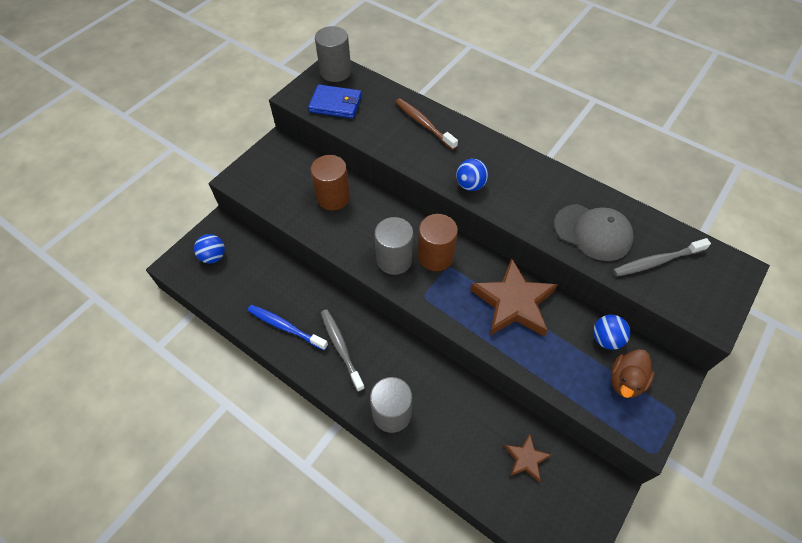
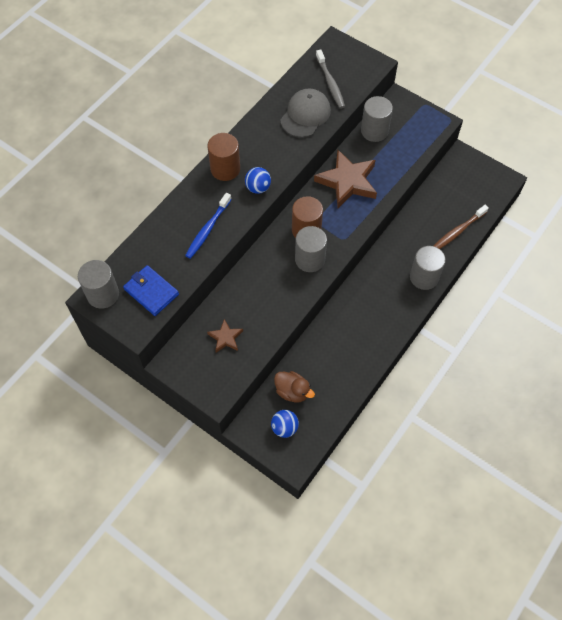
camera: 90 degrees left, 5 degrees up
blue toothbrush [247,305,328,351] -> blue toothbrush moved to [185,193,232,259]
blue wallet [308,84,362,119] -> blue wallet turned 60 degrees counterclockwise [123,265,179,316]
brown cylinder [310,155,350,210] -> brown cylinder moved to [207,133,240,181]
grey toothbrush [321,309,365,392] -> none
brown toothbrush [396,98,458,150] -> brown toothbrush moved to [434,205,489,249]
brown star [504,434,551,482] -> brown star moved to [207,319,243,353]
blue ball [593,315,631,350] -> grey cylinder [361,96,393,142]
brown duck [611,349,655,398] -> brown duck moved to [274,371,315,402]

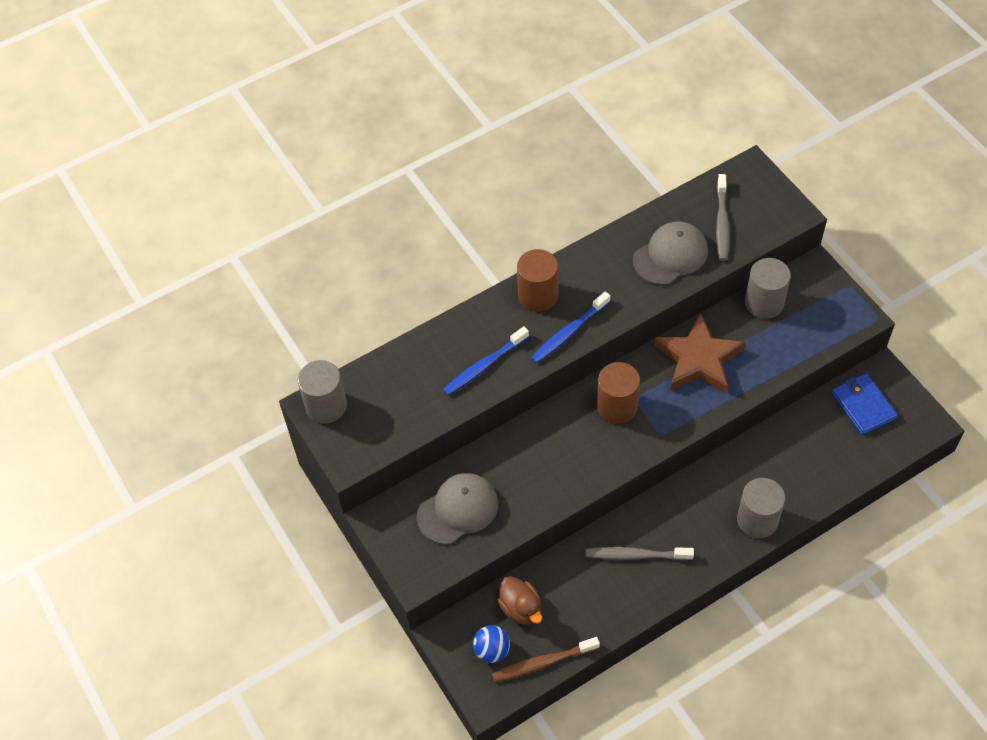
camera: 25 degrees right, 5 degrees down
blue wallet [123,265,179,316] -> blue wallet moved to [832,373,898,435]
brown star [207,319,243,353] -> grey cap [417,473,498,545]
blue ball [245,167,271,194] -> blue toothbrush [531,291,610,363]
grey cylinder [295,226,327,272] -> none
brown toothbrush [434,205,489,249] -> brown toothbrush moved to [492,637,600,682]
none -> grey toothbrush [586,547,694,560]

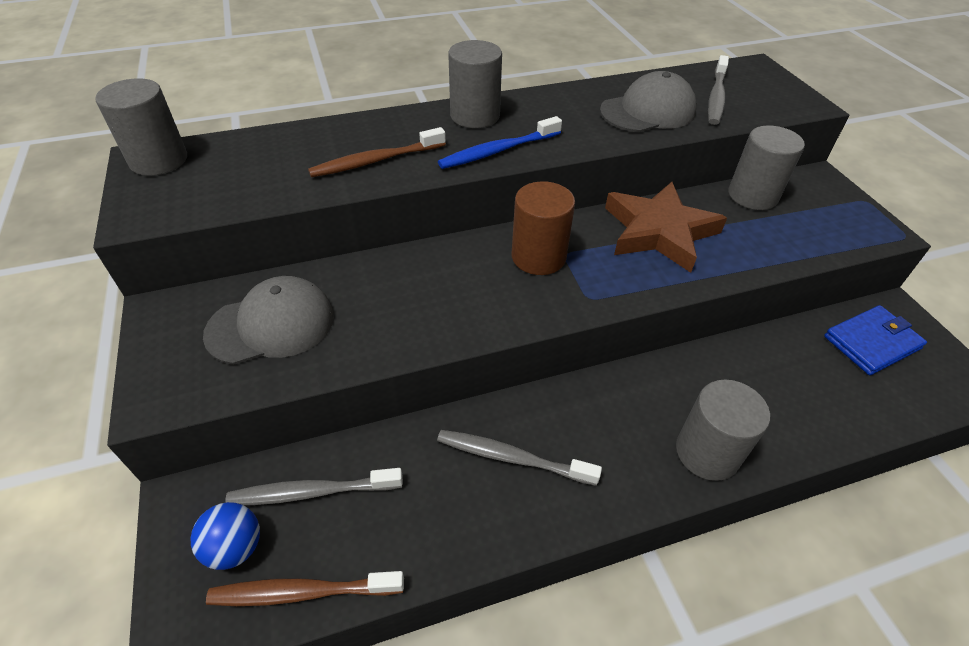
camera: 10 degrees right, 10 degrees down
blue toothbrush [443,326,529,396] -> brown toothbrush [308,127,446,177]
brown duck [498,576,542,625] -> grey toothbrush [225,468,403,505]
brown cylinder [517,249,558,312] -> grey cylinder [448,40,502,128]
blue wallet [832,373,898,435] -> blue wallet turned 75 degrees clockwise [824,305,927,375]

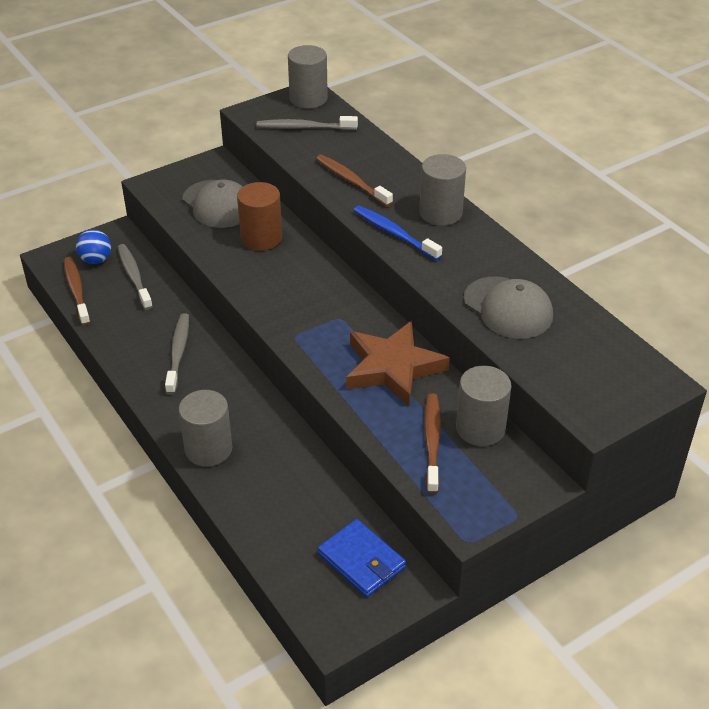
camera: 75 degrees right, 5 degrees down
brown cylinder [512,181,575,275] -> brown cylinder moved to [237,182,282,251]
grey toothbrush [708,55,729,125] -> grey toothbrush moved to [257,116,358,130]
none -> brown toothbrush [424,394,441,494]

